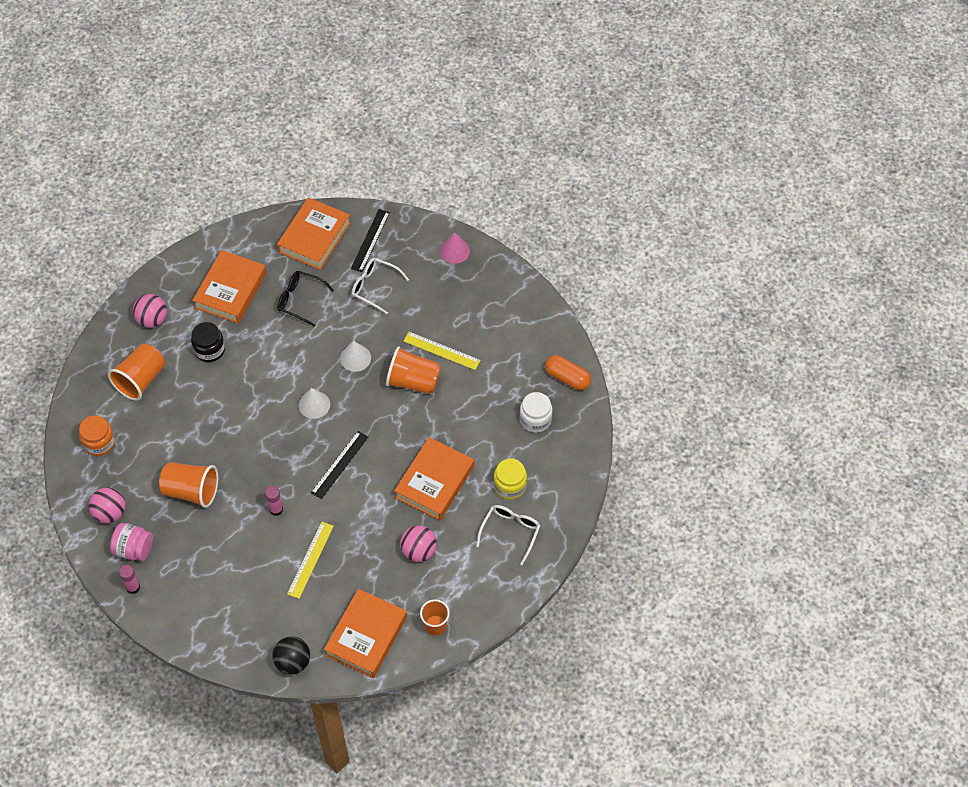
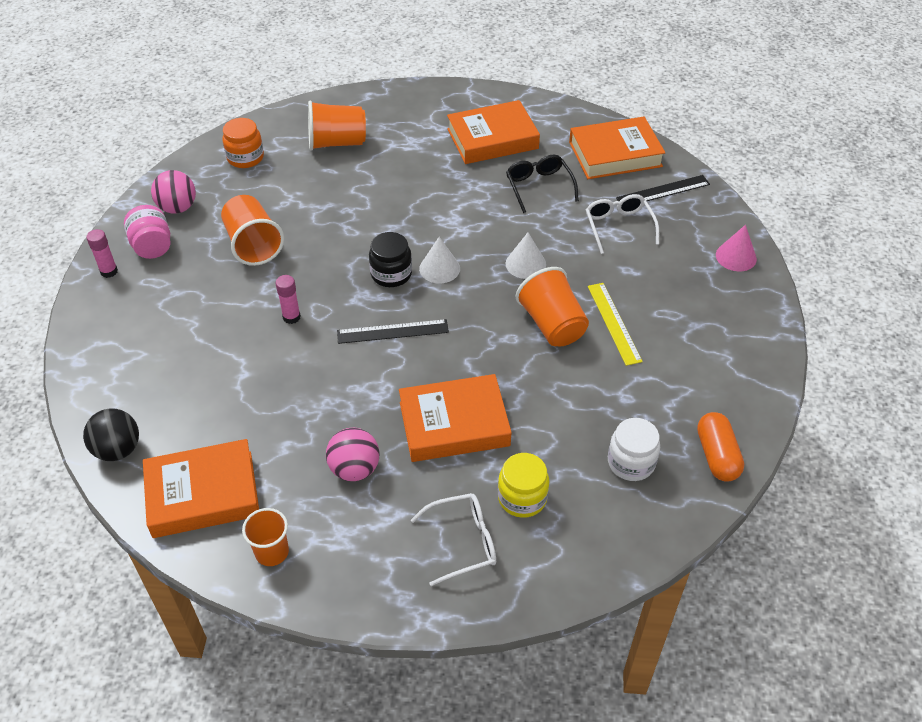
camera: 50 degrees right, 10 degrees down
pink ball [133,294,167,328] -> none
black jar [191,322,225,362] -> black jar moved to [369,232,412,287]
yellow ruler [287,522,334,599] -> none

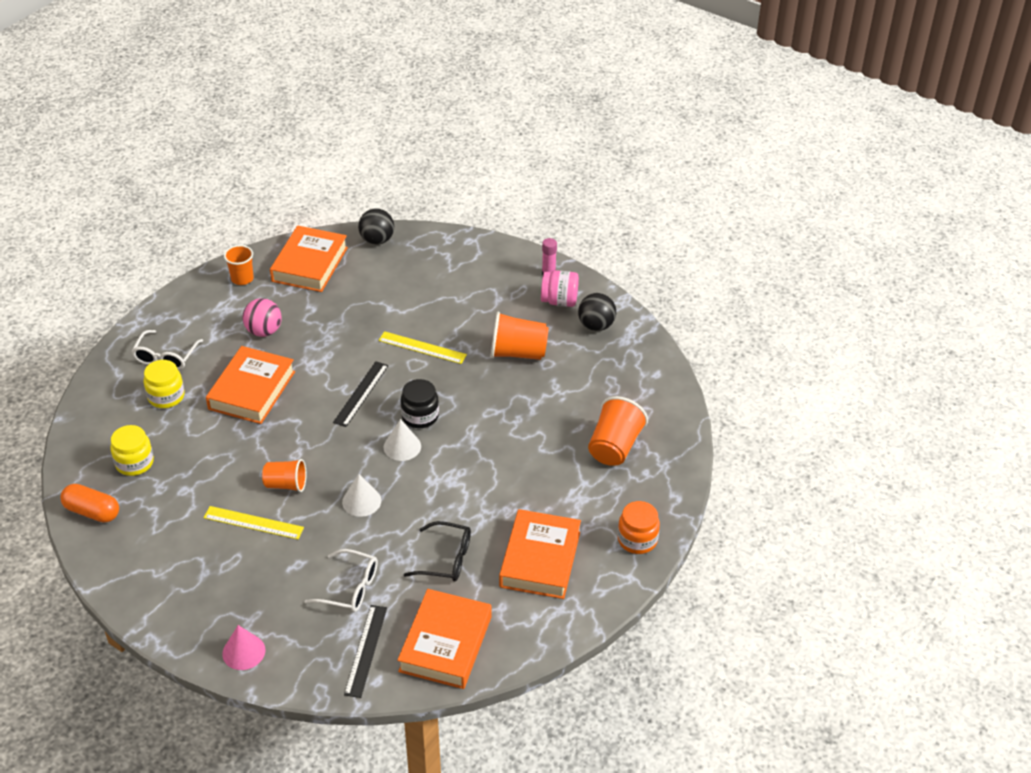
camera: 120 degrees right, 5 degrees down
pink ball [151,170,196,214] -> black ball [578,293,616,331]
orange jar [222,118,264,168] -> orange jar moved to [618,501,660,554]
pink glue stick [275,275,301,324] -> yellow ruler [378,331,467,364]
orange cup [516,267,589,346] -> orange cup [262,459,306,492], size x0.65
white jar [608,418,660,481] -> yellow jar [110,425,154,476]

